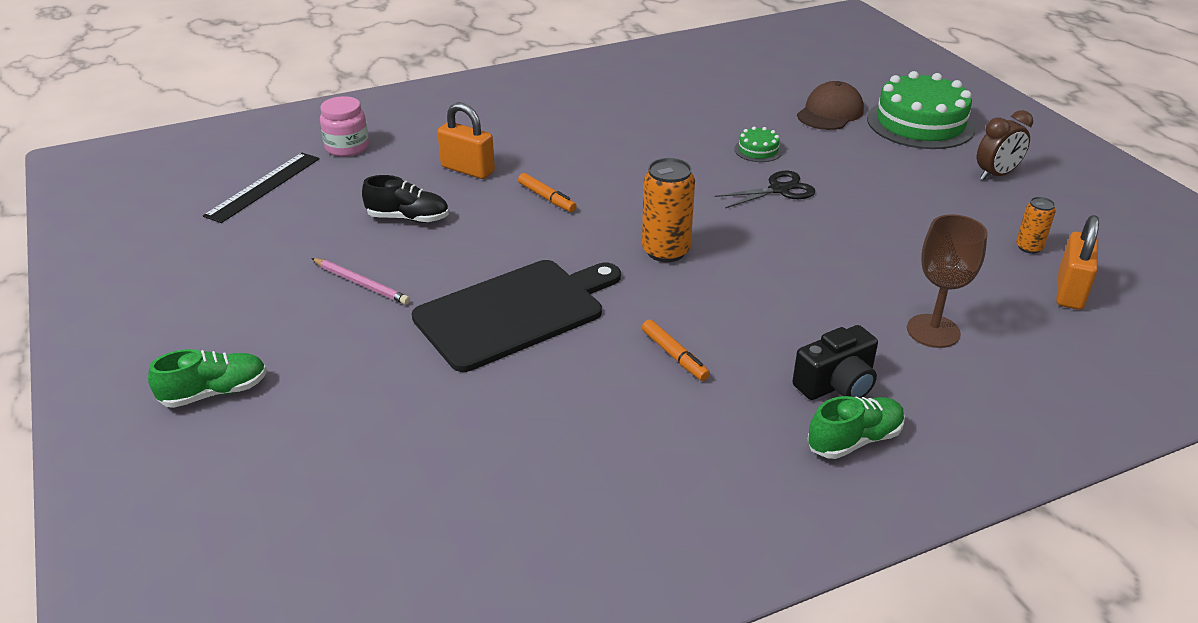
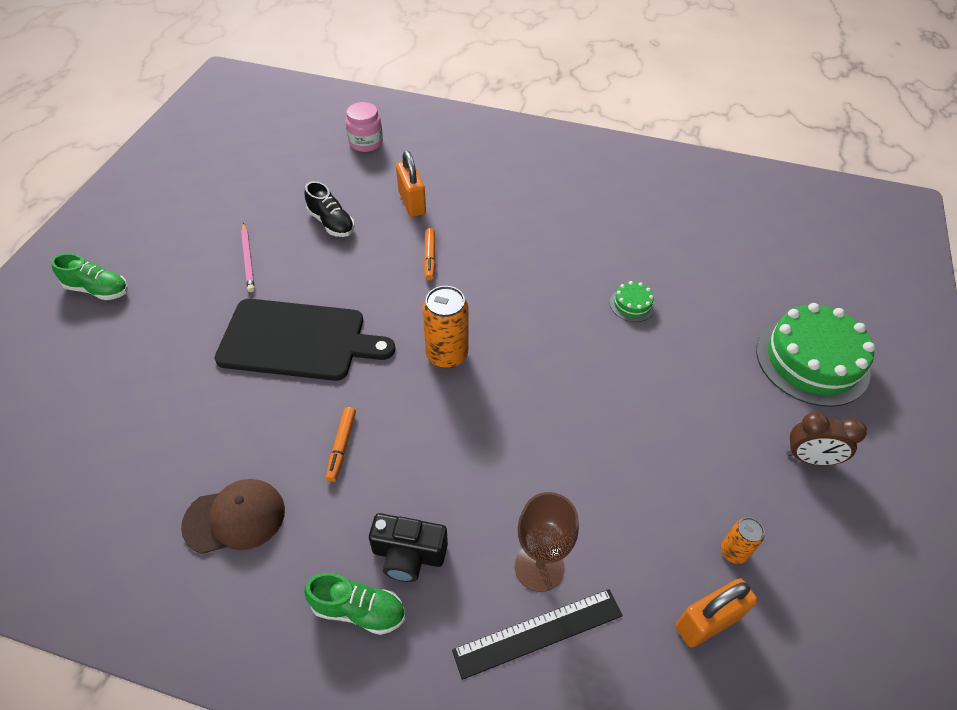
camera: 40 degrees right, 15 degrees up
black ruler [203,153,320,223] -> black ruler moved to [452,589,623,680]
black scissors [715,171,815,208] -> none
brown cap [797,81,864,130] -> brown cap moved to [181,479,285,554]

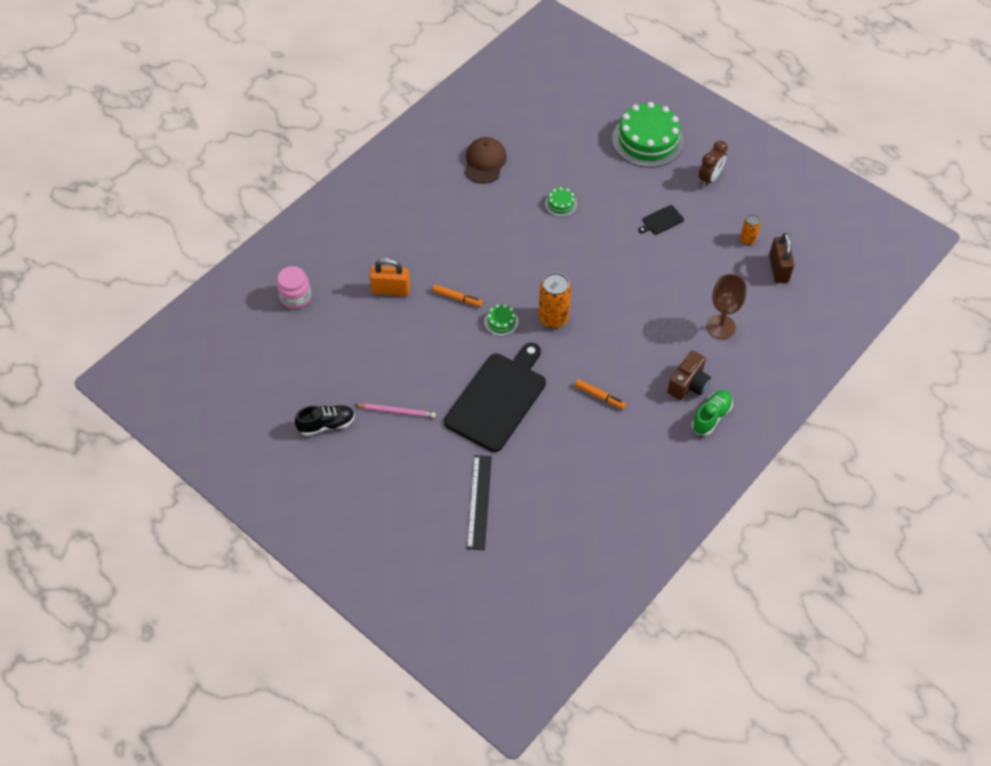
camera: 65 degrees left, 5 degrees up
green shoe [51,253,128,300] -> none
brown cap [181,479,285,554] -> brown cap moved to [465,137,507,184]
black shoe [305,181,354,237] -> black shoe moved to [295,405,355,436]
black camera [369,513,448,582] -> brown camera [668,351,711,400]
black ruler [452,589,623,680] -> black ruler moved to [467,455,492,550]
orange padlock [676,578,758,647] -> brown padlock [769,233,794,283]
none -> green cake [484,305,519,336]
none -> black cutting board [639,205,684,235]

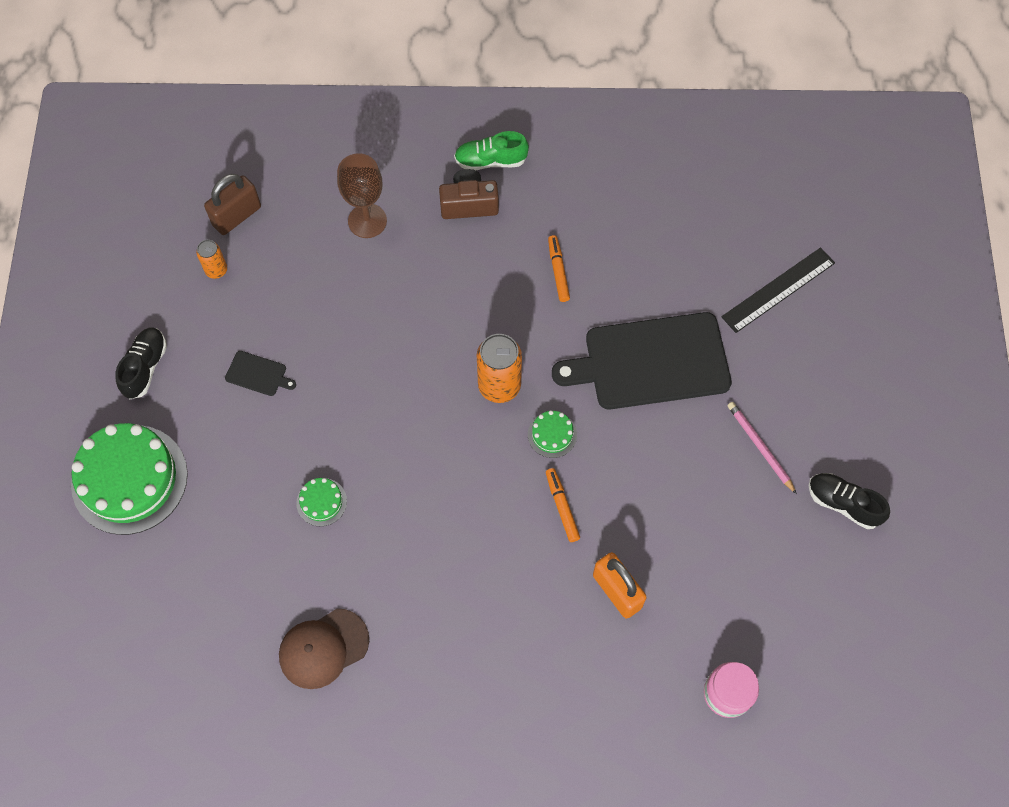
camera: 130 degrees left, 10 degrees up
brown clock [699,141,728,187] -> black shoe [115,327,167,399]

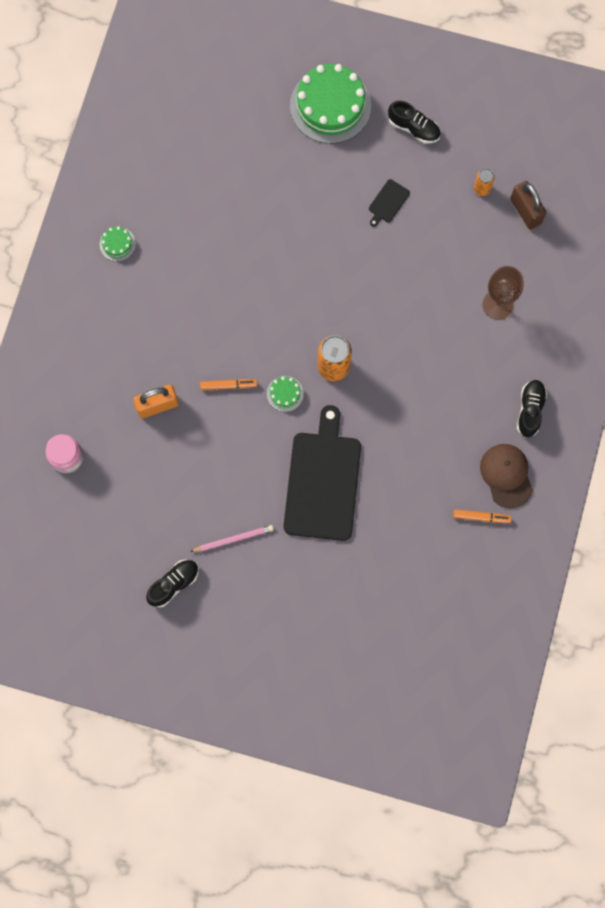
camera: 105 degrees right, 10 degrees up
brown cap [279,608,369,689] -> brown cap moved to [480,444,533,508]
green cake [296,478,347,526] -> green cake moved to [100,226,136,262]
brown camera [439,169,499,219] -> none
green shoe [454,131,529,170] -> black shoe [517,380,547,437]
orange marker [548,235,570,302] -> orange marker moved to [453,509,512,523]
black ruler [721,247,835,333] -> none

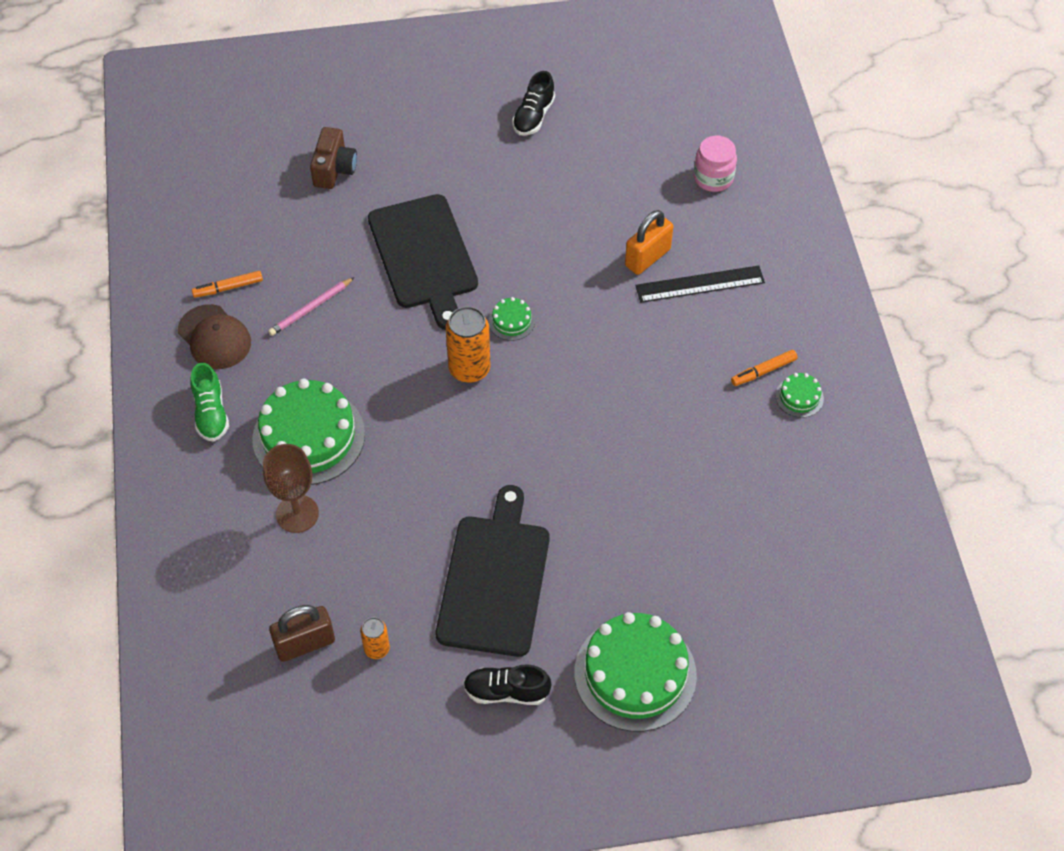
camera: 155 degrees right, 20 degrees down
pink pencil [190,525,274,552] -> pink pencil moved to [268,277,355,336]
orange marker [200,379,257,390] -> orange marker moved to [731,350,798,386]
black cutting board [369,179,410,227] -> black cutting board [436,485,550,657], size x2.50
brown padlock [511,181,546,230] -> brown padlock turned 60 degrees counterclockwise [269,605,335,662]
black shoe [517,380,547,437] -> green shoe [190,363,229,442]
none -> green cake [252,378,365,485]
none -> brown camera [310,127,357,189]
none -> black ruler [635,265,765,303]

